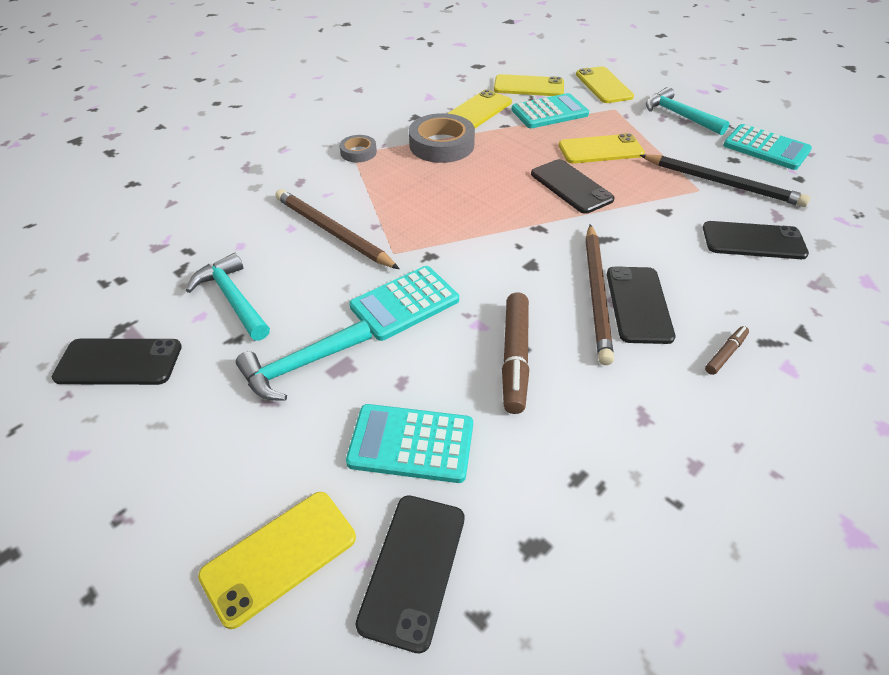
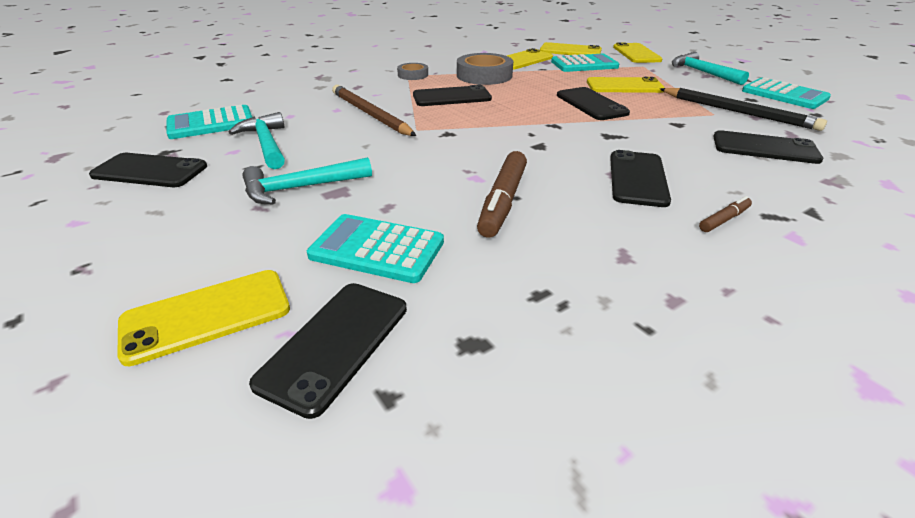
camera: 10 degrees right, 10 degrees down
turquoise calculator [349,266,459,341] -> turquoise calculator moved to [167,105,252,139]
brown pencil [586,224,614,365] -> none
none -> black phone [413,85,492,106]

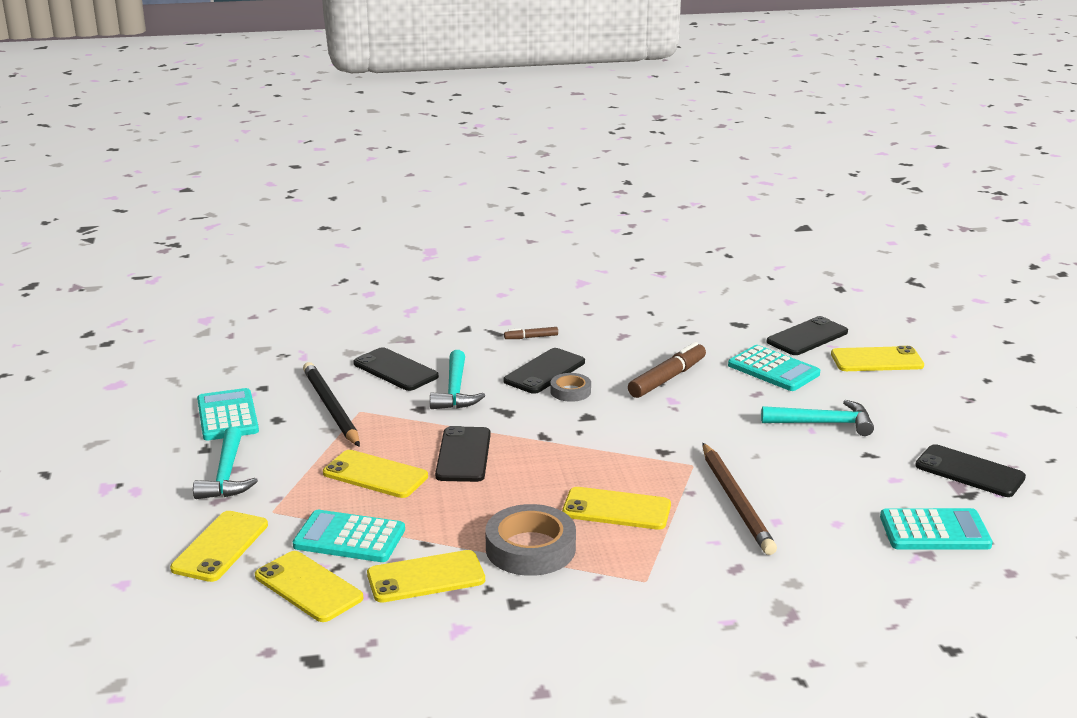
camera: 155 degrees left, 10 degrees down
turquoise hammer [229,112,285,169] -> turquoise hammer moved to [430,350,485,409]
grey tape [397,63,428,80] -> grey tape moved to [550,373,591,402]
black phone [413,85,492,106] -> yellow phone [562,487,671,530]

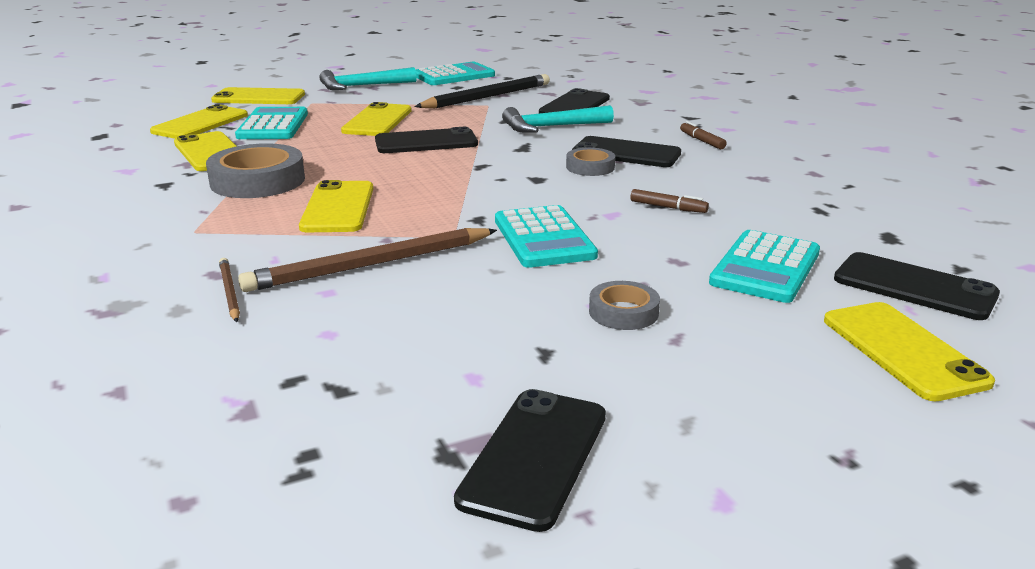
camera: 75 degrees right, 0 degrees up
brown marker [628,342,706,398] -> brown marker [630,189,709,213], size x0.51
turquoise hammer [761,400,874,436] -> grey tape [589,281,660,330]
turquoise calculator [880,508,993,550] -> turquoise calculator moved to [495,205,598,268]
none -> brown pencil [219,258,240,322]

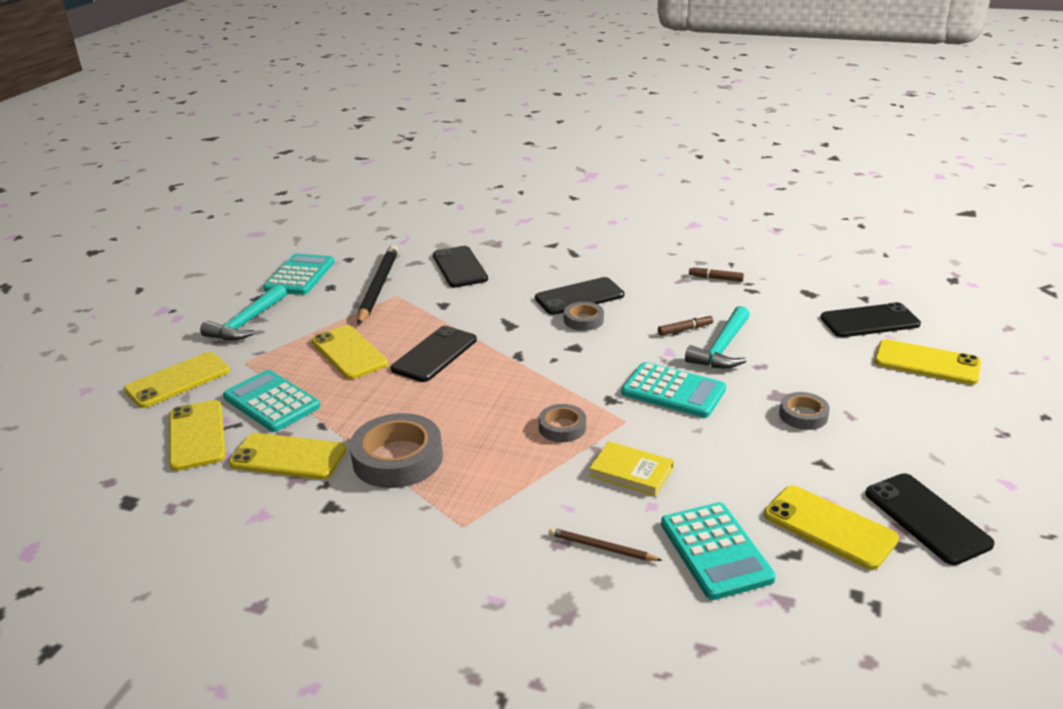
camera: 45 degrees left, 5 degrees up
brown pencil [238,228,497,292] -> yellow book [589,441,674,496]
yellow phone [299,180,373,232] -> yellow phone moved to [764,485,899,570]
turquoise hammer [502,105,614,133] -> turquoise hammer moved to [685,306,750,368]
brown marker [680,121,727,149] -> brown marker moved to [689,266,744,282]
turquoise calculator [709,230,820,303] -> turquoise calculator moved to [661,502,776,600]
none -> grey tape [538,404,586,442]

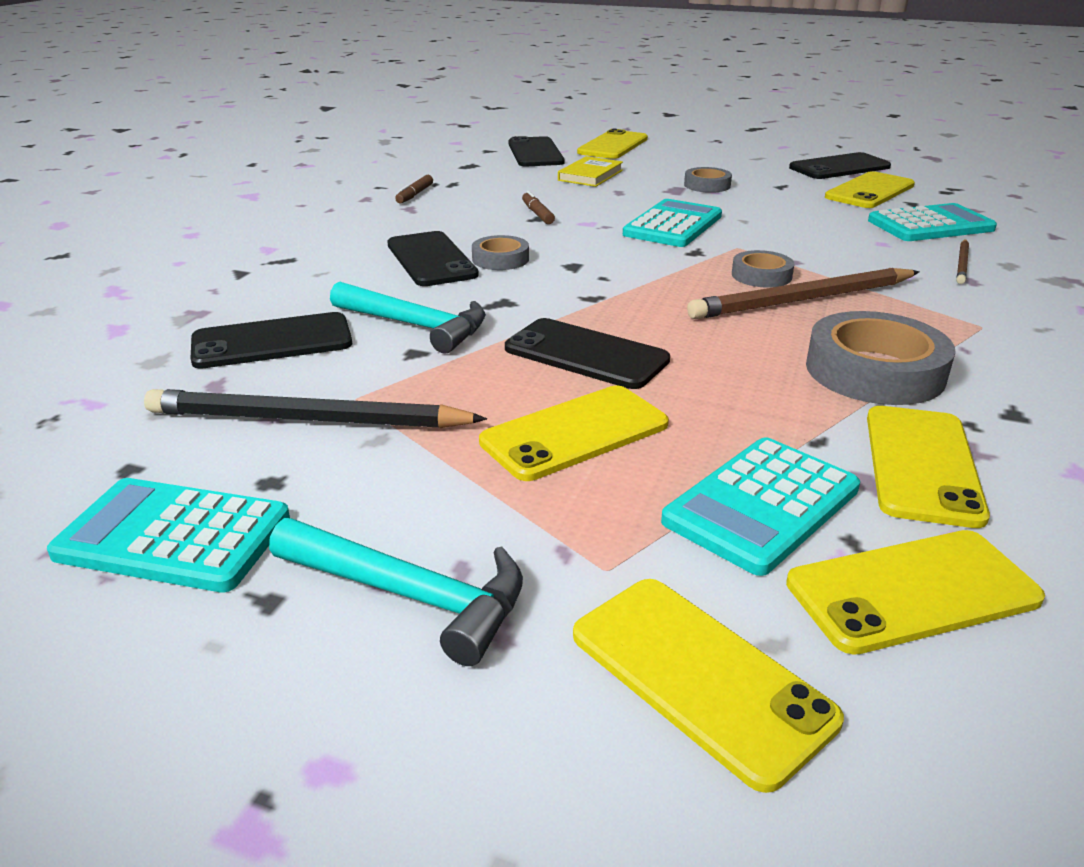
camera: 90 degrees left, 0 degrees up
yellow book [589,441,674,496] -> yellow book moved to [558,156,623,187]
turquoise hammer [685,306,750,368] -> turquoise hammer moved to [330,282,486,354]
none -> brown pencil [687,268,919,319]

